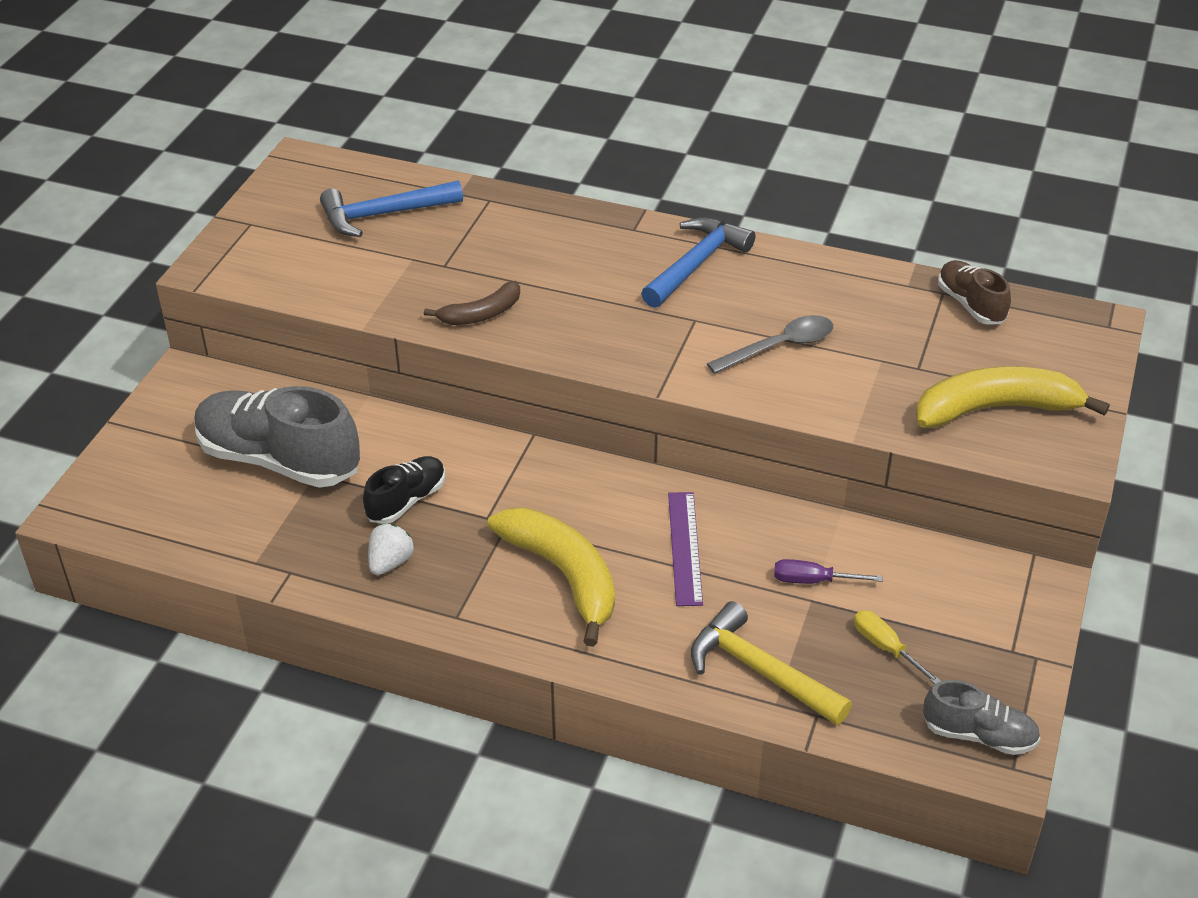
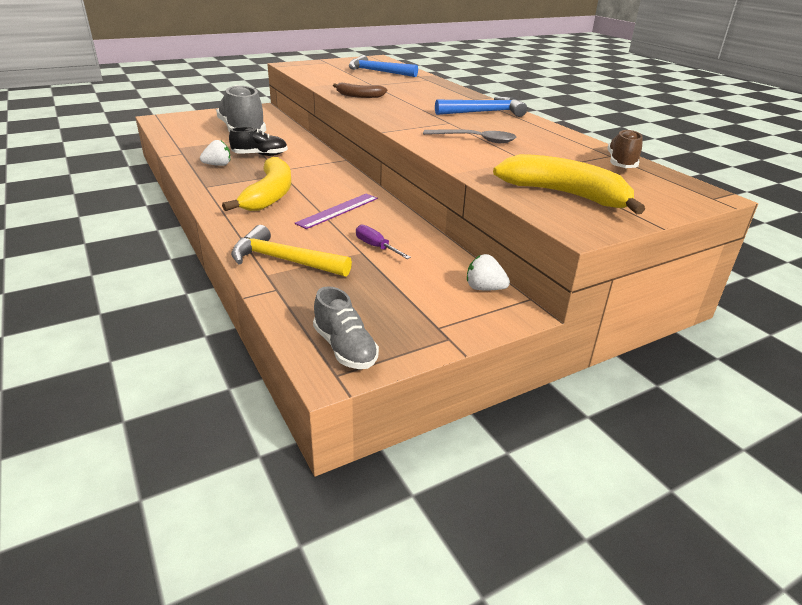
camera: 40 degrees right, 10 degrees down
yellow hammer [691,601,852,726] -> yellow hammer turned 60 degrees counterclockwise [231,225,352,277]
yellow screwdriver [854,610,941,684] -> none
none -> white strawberry [467,254,510,290]

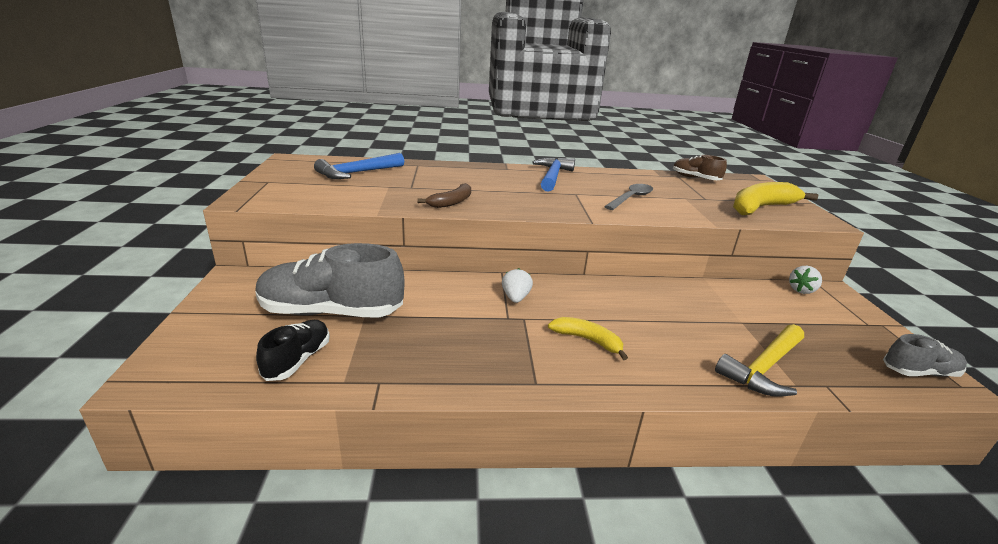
camera: 65 degrees left, 5 degrees down
white strawberry [200,140,230,166] -> white strawberry moved to [502,268,533,303]
yellow banana [222,157,291,211] -> yellow banana [548,317,628,360], size x0.57
black shoe [229,127,288,156] -> black shoe moved to [256,320,330,381]
purple ruler [295,194,378,229] -> none
purple screwdriver [356,224,411,259] -> none

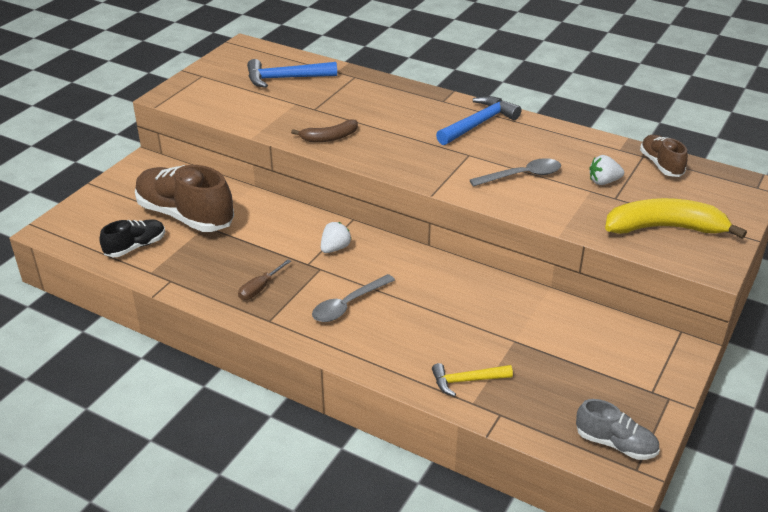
camera: 35 degrees right, 10 degrees up
grey shoe [255,243,405,318] -> brown shoe [135,165,234,232]
yellow banana [548,317,628,360] -> grey spoon [312,274,395,322]
yellow hammer [715,324,804,397] -> yellow hammer [432,363,513,397], size x0.64
white strawberry [789,266,822,294] -> white strawberry moved to [589,155,624,185]
none -> brown screwdriver [238,259,291,300]

